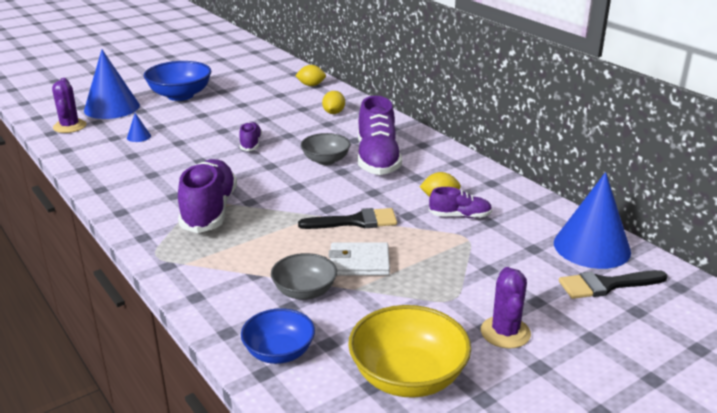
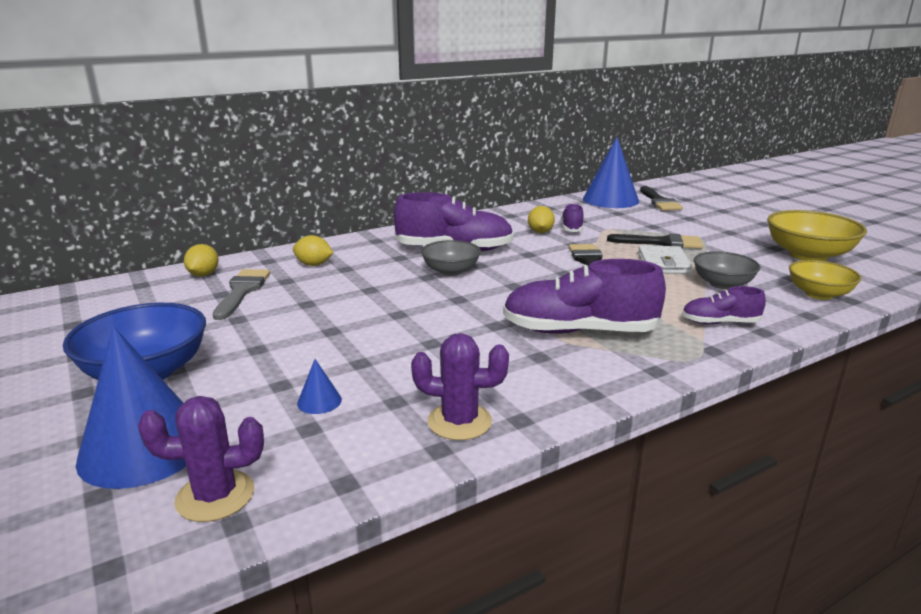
camera: 85 degrees left, 5 degrees down
purple shoe [239,122,262,151] -> purple shoe moved to [682,286,766,324]
blue bowl [241,308,315,364] -> yellow bowl [789,260,861,300]
purple cactus [481,267,531,349] -> purple cactus moved to [411,333,509,440]
none -> grey brush [213,269,270,320]
none -> black brush [607,233,703,249]

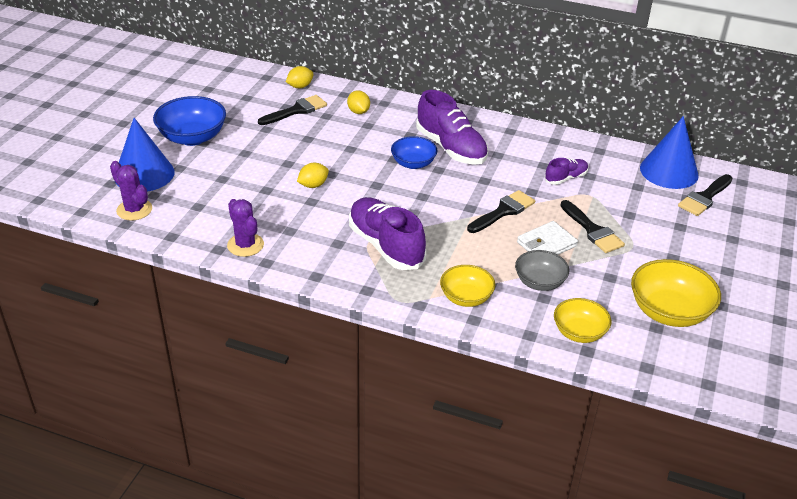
camera: 50 degrees right, 15 degrees up
grey brush [213,269,270,320] -> black brush [258,95,327,125]
blue cone [297,359,342,414] -> none
grey bowl [421,240,481,276] -> blue bowl [391,136,437,169]
yellow lemon [528,206,555,233] -> yellow lemon moved to [297,163,329,188]
purple shoe [682,286,766,324] -> yellow bowl [440,265,495,307]

